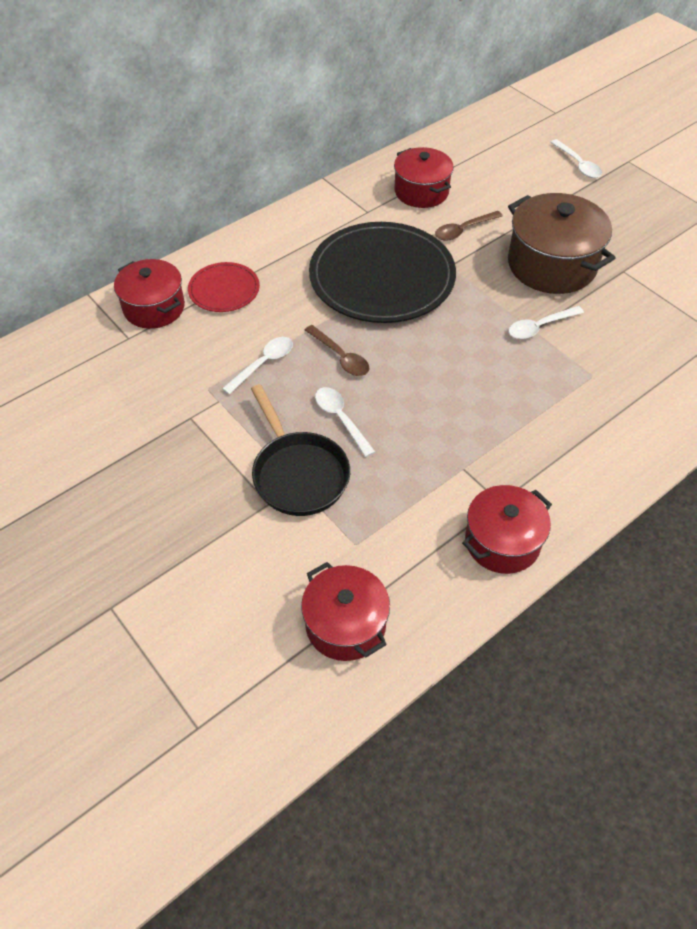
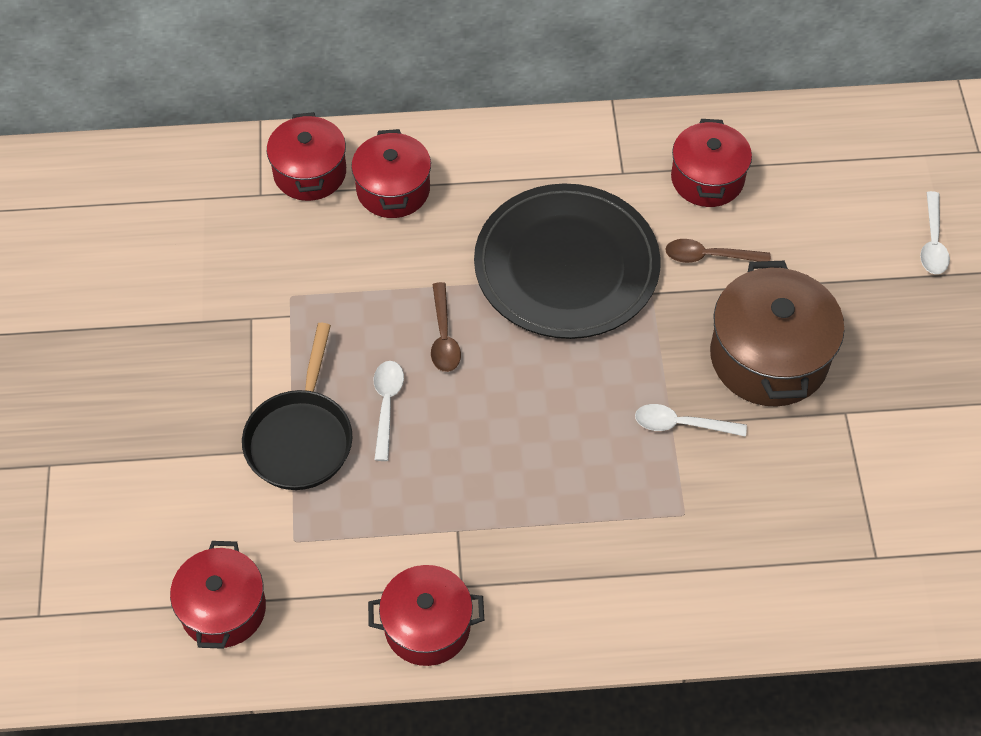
camera: 35 degrees right, 5 degrees up
red plate [188,262,260,312] -> red pot [351,129,431,218]
white spoon [222,337,293,395] -> none

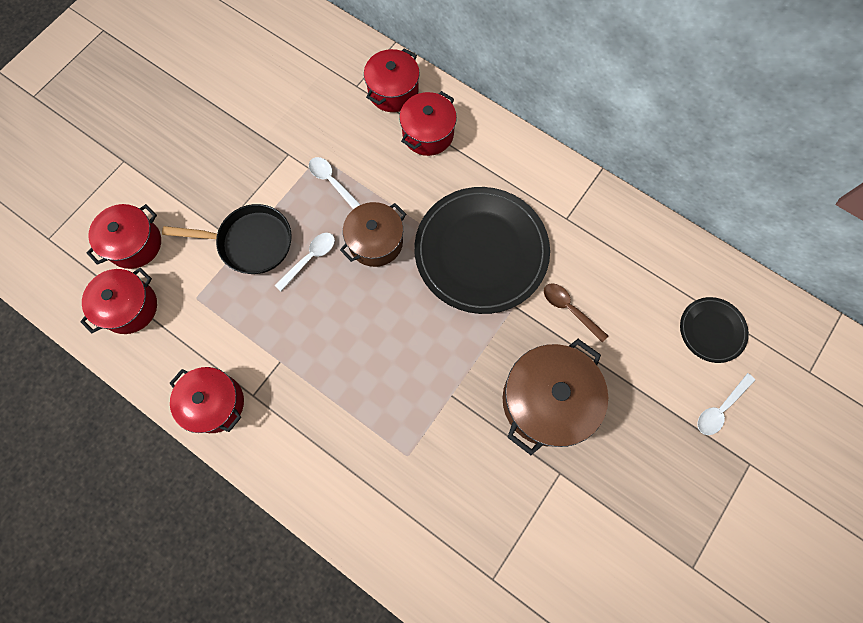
camera: 40 degrees right, 15 degrees up
black pan [242,323,353,490] -> black pan turned 135 degrees counterclockwise [162,204,292,274]
brown spoon [431,282,461,372] -> brown pot [340,202,406,267]
white spoon [635,404,747,437] -> white spoon moved to [309,157,361,209]
red pot [671,119,752,207] -> red pot moved to [87,204,161,269]
none -> black plate [680,297,749,363]

